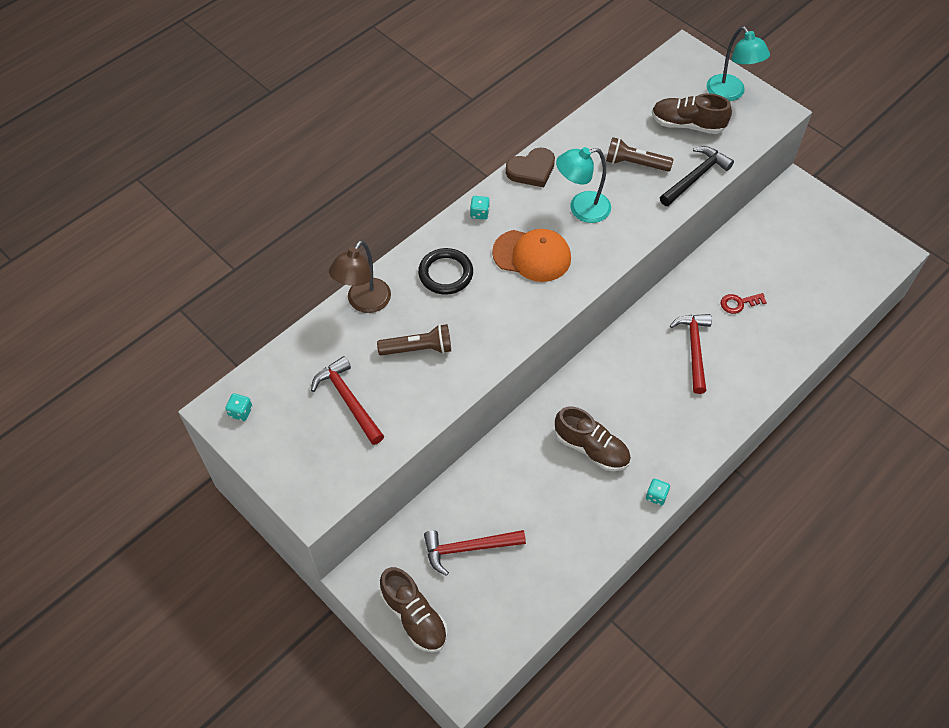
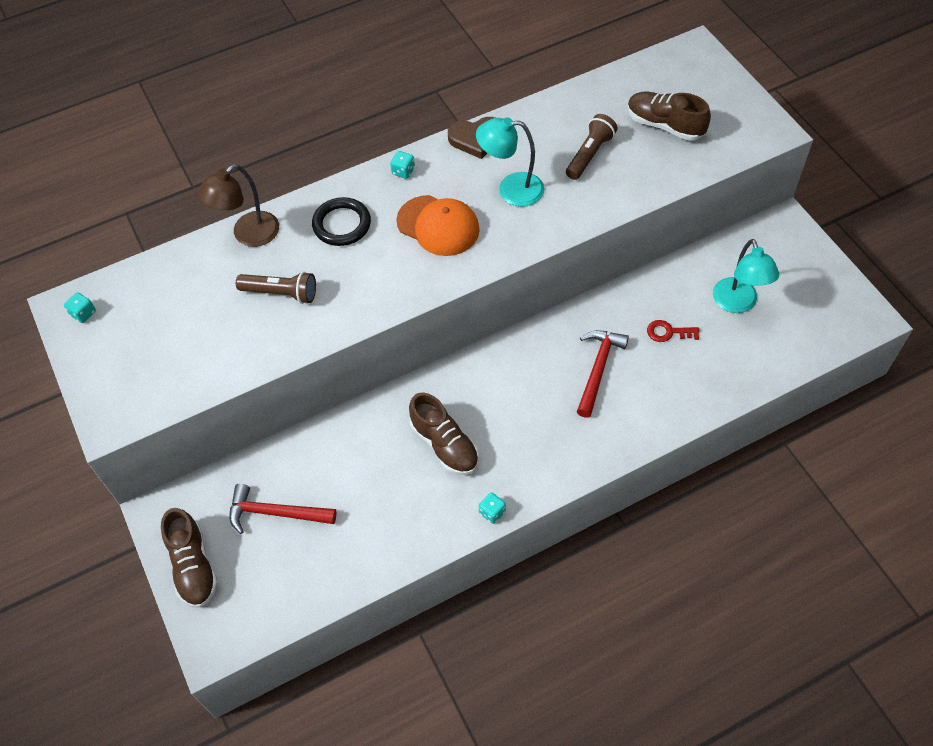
camera: 20 degrees right, 0 degrees up
red hammer [311,356,384,445] -> none
brown flashlight [606,137,673,171] -> brown flashlight turned 90 degrees clockwise [566,114,617,180]
black hammer [660,146,734,206] -> none
turquoise lamp [707,26,770,101] -> turquoise lamp moved to [713,239,779,313]

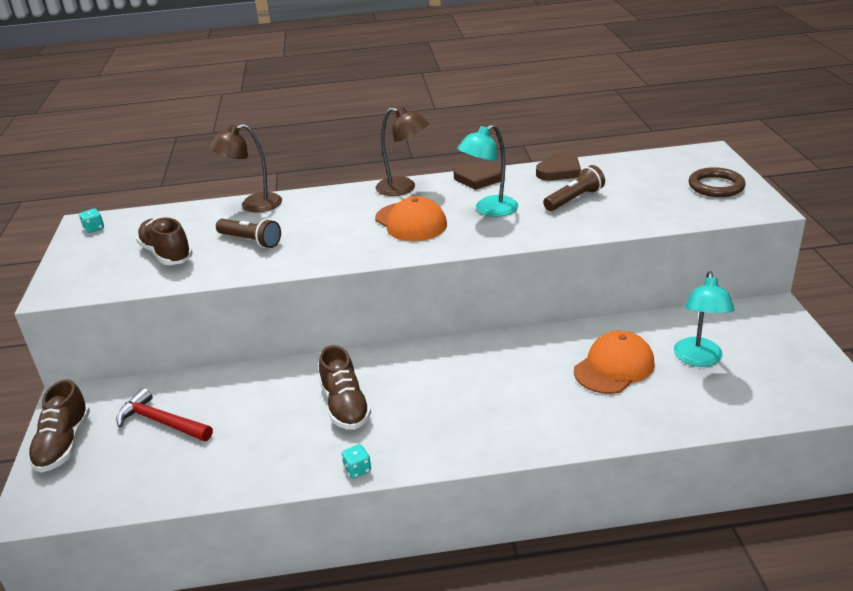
camera: 20 degrees right, 25 degrees down
black ring [312,197,371,246] -> none
turquoise dice [390,151,415,179] -> brown lamp [376,107,429,196]
turquoise lamp [476,117,544,207] -> turquoise lamp turned 60 degrees counterclockwise [457,124,518,217]
red hammer [577,330,629,418] -> none
brown shoe [627,91,711,141] -> brown shoe moved to [136,218,193,265]
red key [647,320,699,342] -> orange cap [574,331,655,394]
none -> brown heart [536,152,581,181]
none -> brown ring [689,167,745,197]

